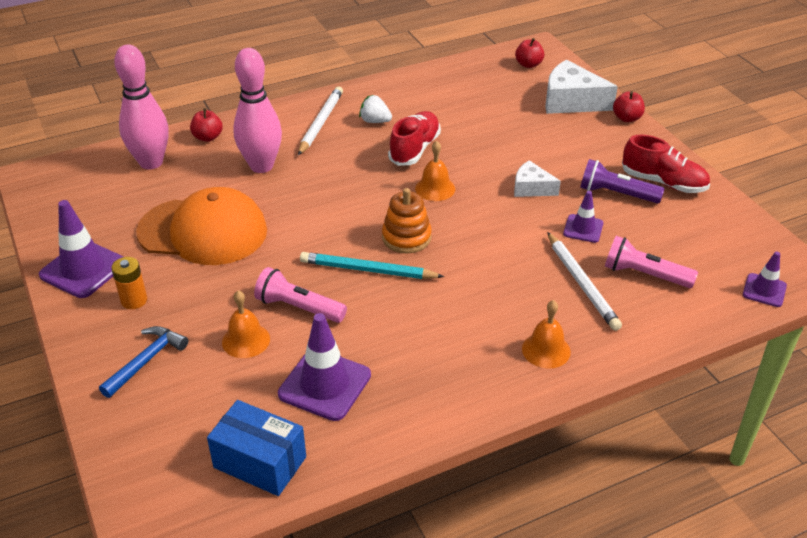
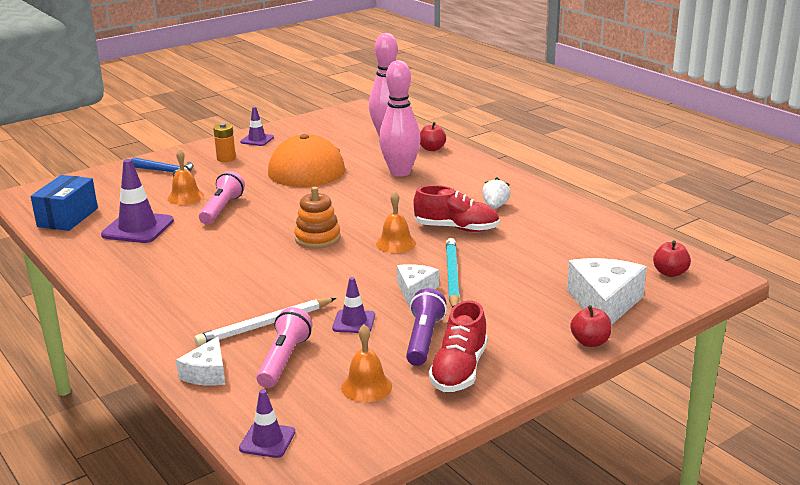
camera: 80 degrees right, 15 degrees down
purple traffic cone [39,200,124,298] -> purple traffic cone [240,107,274,146], size x0.57
white pencil [298,86,343,155] -> none
turquoise pencil [300,252,445,279] -> turquoise pencil moved to [446,238,460,308]
orange bell [522,300,571,368] -> orange bell moved to [341,324,392,402]
none -> white cheese [176,336,225,386]

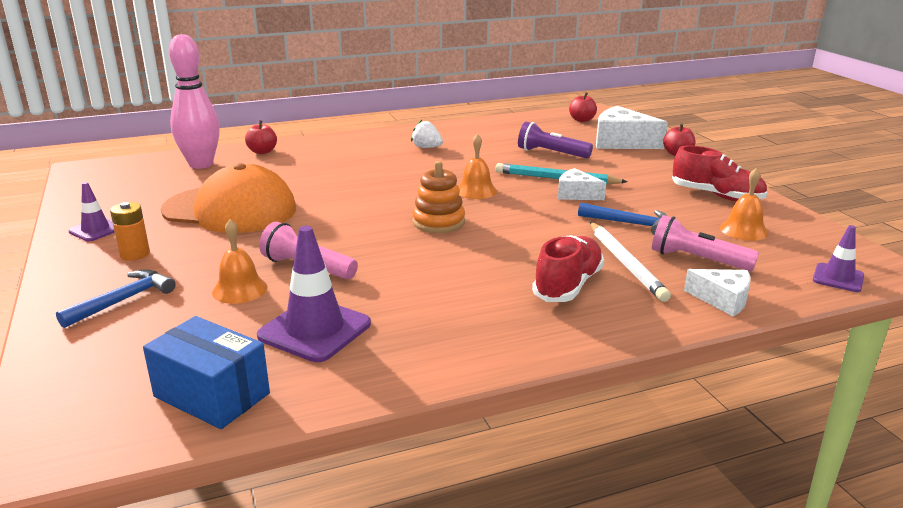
camera: 75 degrees left, 0 degrees up
purple traffic cone [332,277,375,333] -> blue hammer [578,203,667,235]
pink bowling pin [379,60,421,177] -> none
purple flashlight [406,288,447,366] -> purple flashlight moved to [518,122,593,158]
red shoe [413,185,500,232] -> red shoe moved to [532,235,604,302]

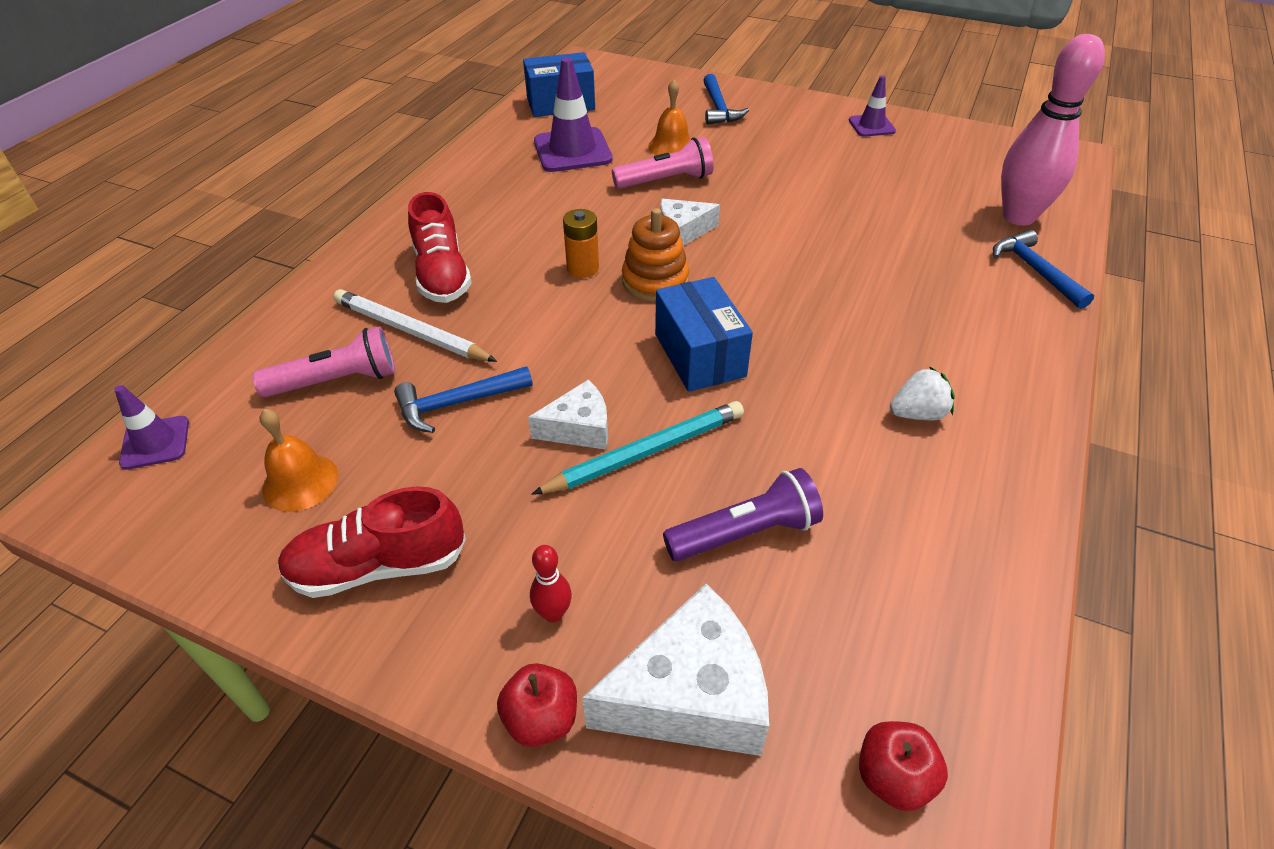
camera: 135 degrees right, 20 degrees up
orange battery [110,202,150,261] -> orange battery moved to [563,209,599,278]
orange cap [161,163,296,233] -> none
red apple [245,120,277,154] -> blue hammer [993,230,1094,309]
orange bell [458,134,497,199] -> blue box [655,277,753,392]
white cheese [684,269,751,316] -> white cheese moved to [660,199,720,246]
none -> red bowling pin [530,545,572,622]

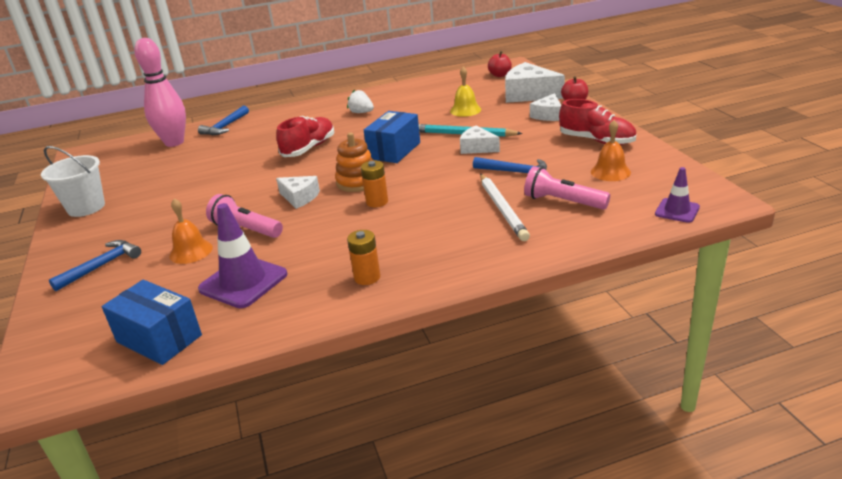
camera: 130 degrees left, 15 degrees down
red shoe [408,192,472,303] -> red shoe moved to [276,116,334,157]
red bowling pin [530,545,572,622] -> white cheese [530,93,562,121]
purple flashlight [663,468,823,561] -> yellow bell [450,67,481,117]
purple traffic cone [849,75,896,137] -> white bucket [41,146,105,217]
none -> orange battery [347,230,380,285]

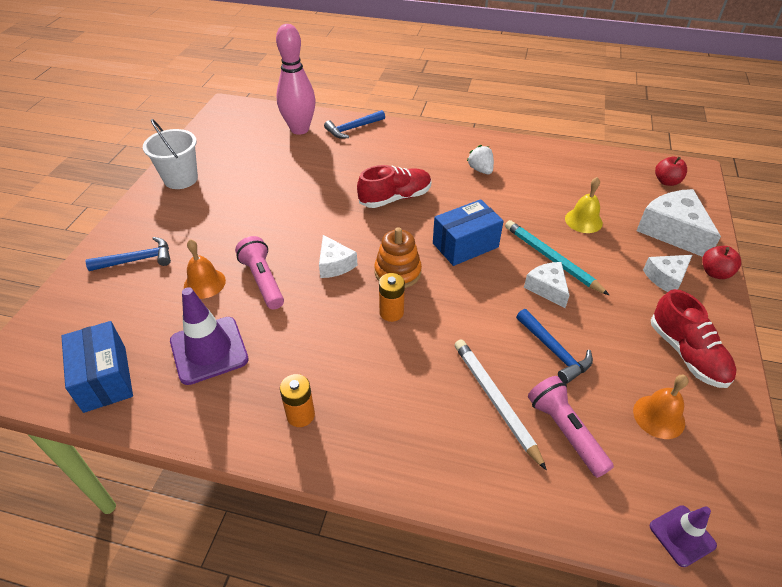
camera: 30 degrees right, 15 degrees up
white pencil [480,174,530,241] -> white pencil turned 135 degrees clockwise [454,339,547,470]

